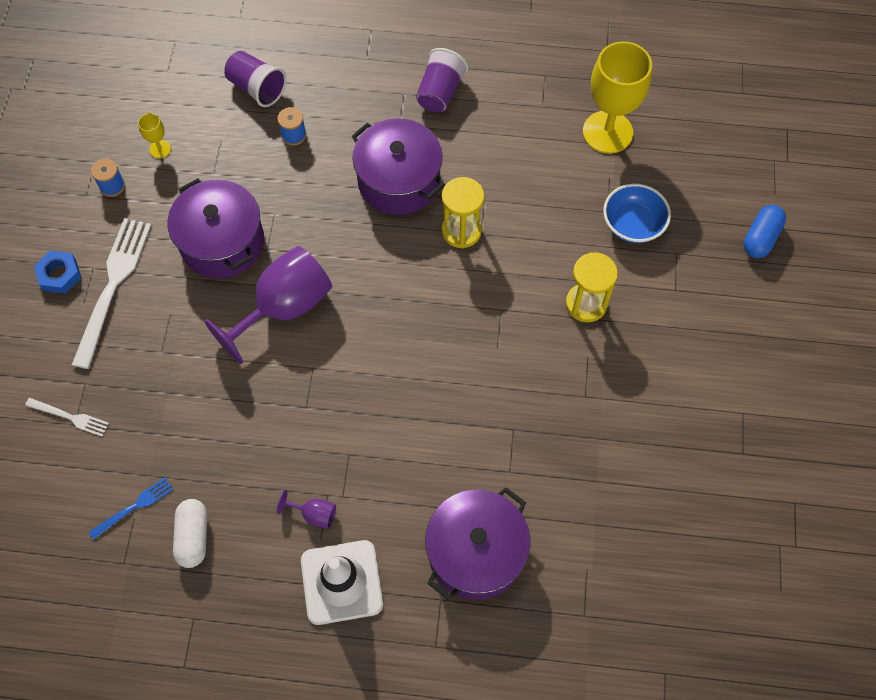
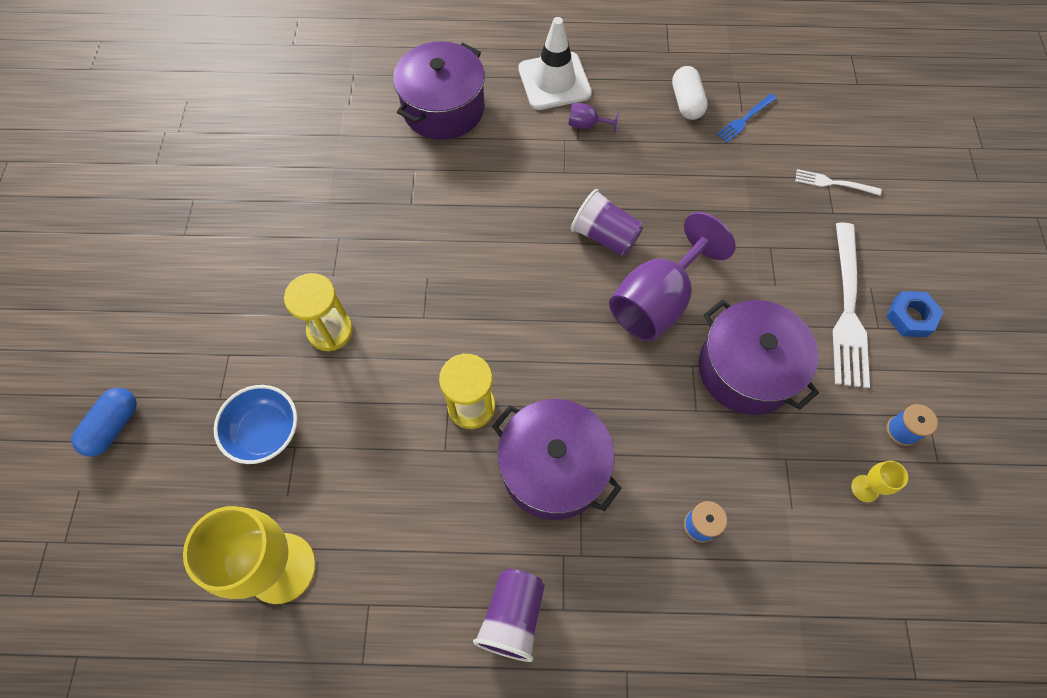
camera: 175 degrees right, 0 degrees up
purple cup [224,51,287,107] -> purple cup moved to [571,189,643,256]

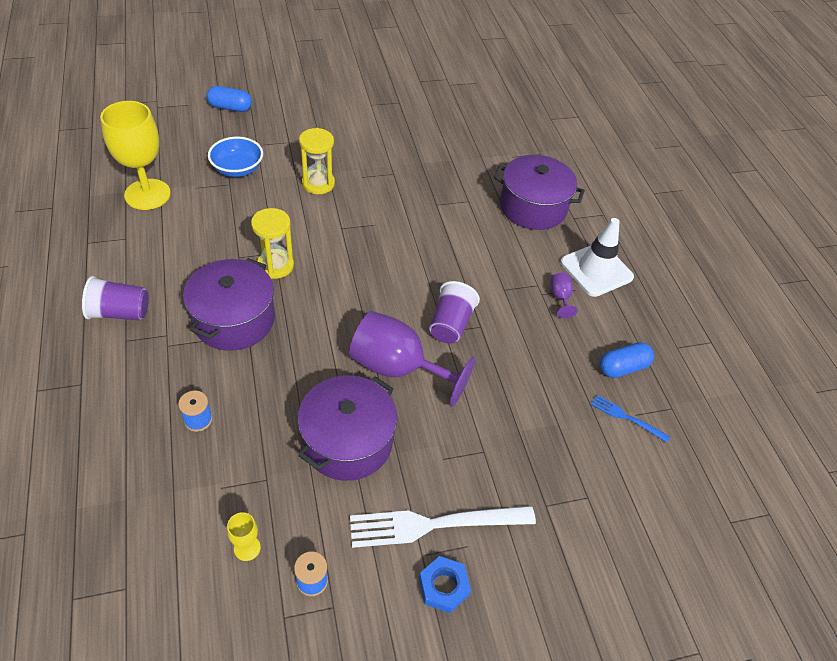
camera: 70 degrees right, 15 degrees down
white capsule [672,66,708,120] -> blue capsule [599,342,654,378]
white fork [795,169,881,195] -> none

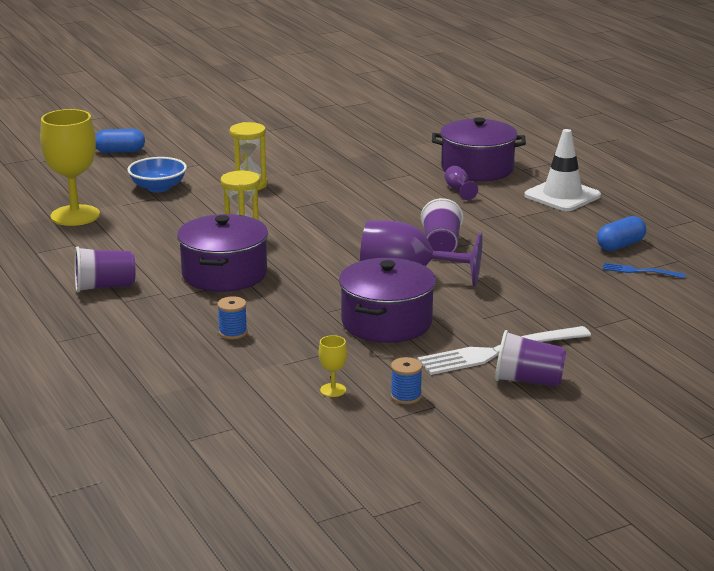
camera: 10 degrees left, 25 degrees down
blue nut [419,556,471,613] -> purple cup [495,330,567,387]
purple goblet [550,272,577,318] -> purple goblet moved to [444,166,478,200]

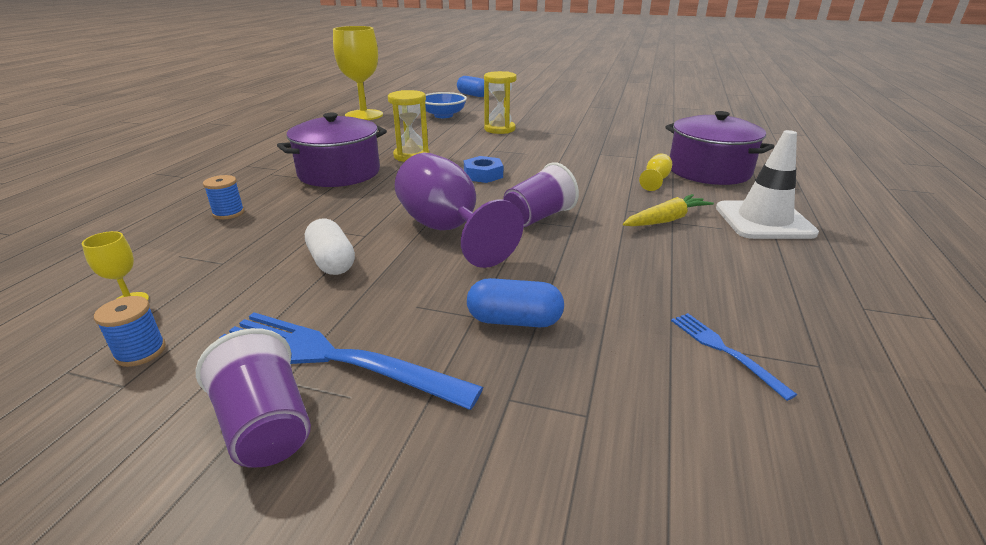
camera: 45 degrees right, 5 degrees up
purple cup [75,246,135,292] -> none
purple pot [339,258,436,343] -> white capsule [305,218,355,275]
white fork [417,326,591,375] -> blue fork [219,312,483,410]
purple goblet [444,166,478,200] -> yellow goblet [639,153,672,191]
blue capsule [597,216,646,251] -> blue capsule moved to [467,278,564,327]
none -> blue nut [464,156,503,183]
none -> yellow carrot [623,194,714,226]

